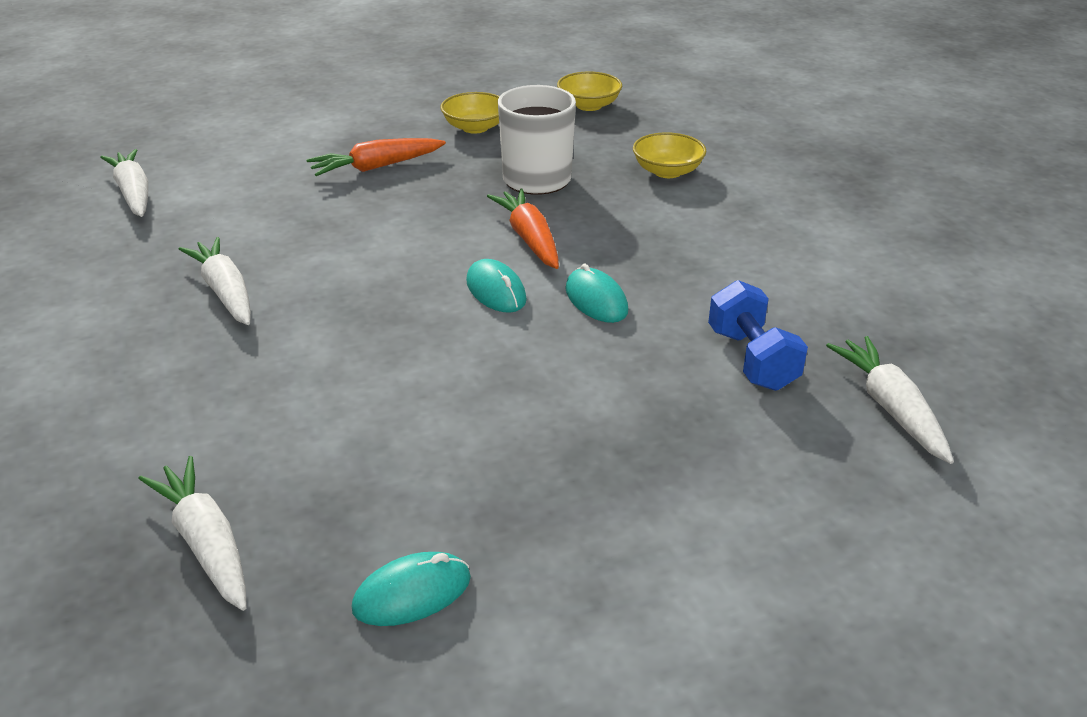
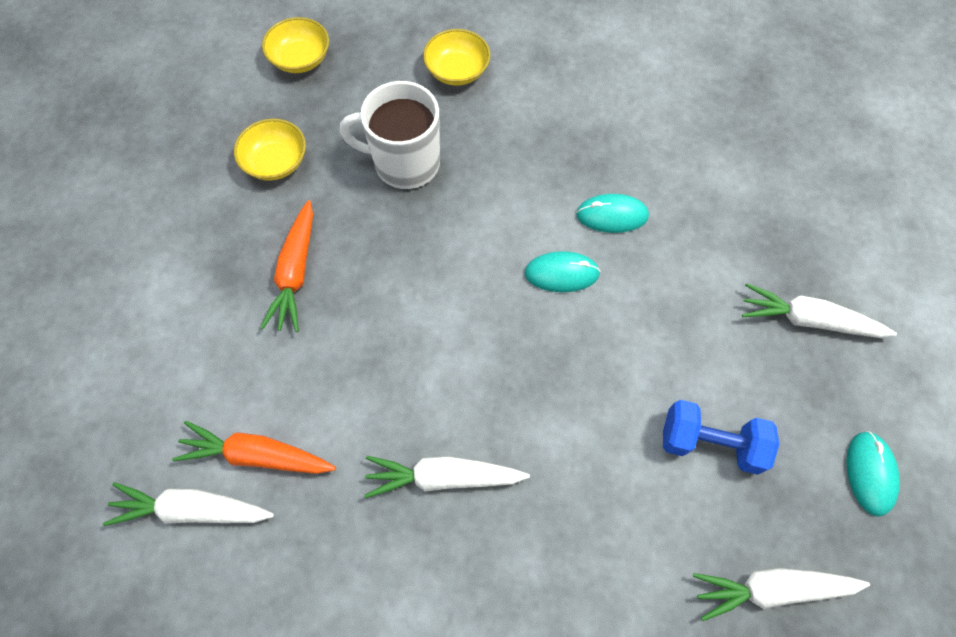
camera: 60 degrees left, 30 degrees up
orange carrot [487,188,559,269] -> orange carrot moved to [172,421,336,474]
blue dumbbell [708,280,808,391] -> blue dumbbell moved to [663,400,779,475]
white carrot [826,336,954,464] -> white carrot moved to [742,283,897,338]

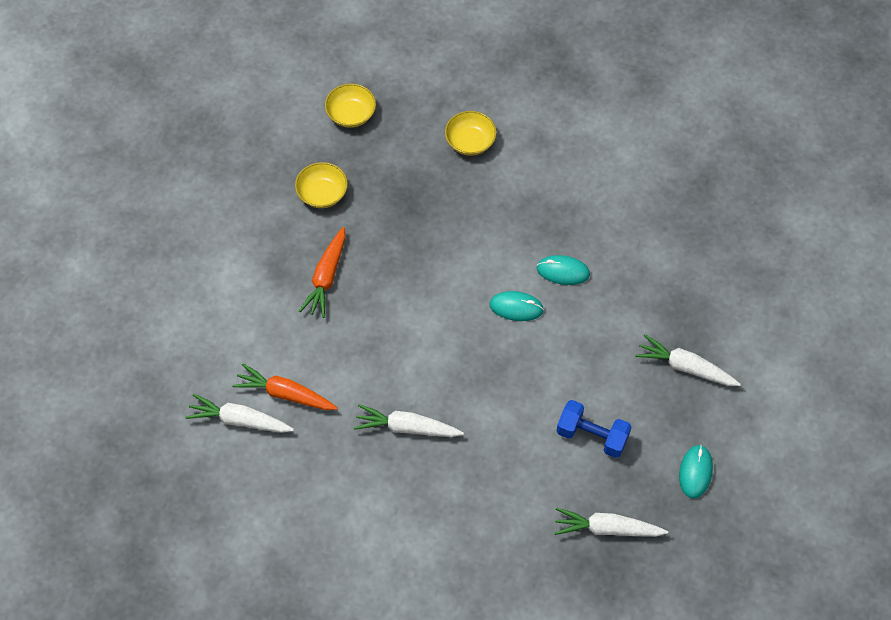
camera: 10 degrees right, 5 degrees down
white mug [340,81,440,189] -> none

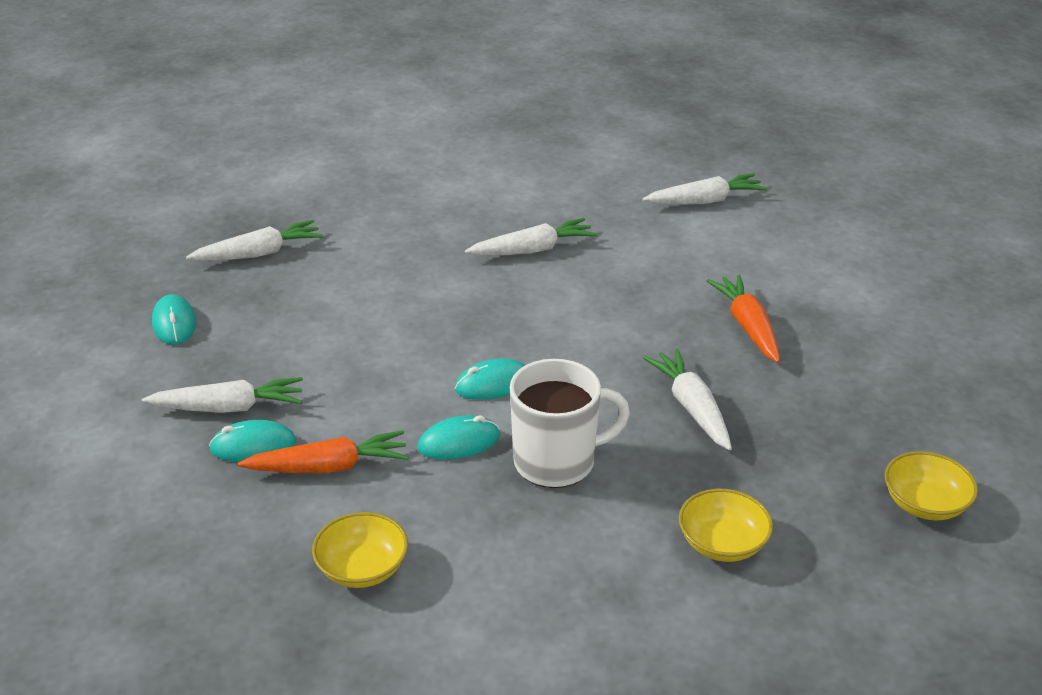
camera: 150 degrees right, 25 degrees down
orange carrot [232,363,338,410] -> orange carrot moved to [238,430,408,473]
yellow bowl [295,162,348,208] -> yellow bowl moved to [312,512,408,588]
blue dumbbell [557,400,631,458] -> none
none -> turquoise mouse [209,420,296,462]
none -> white mug [510,359,630,488]
none -> white carrot [643,348,732,450]

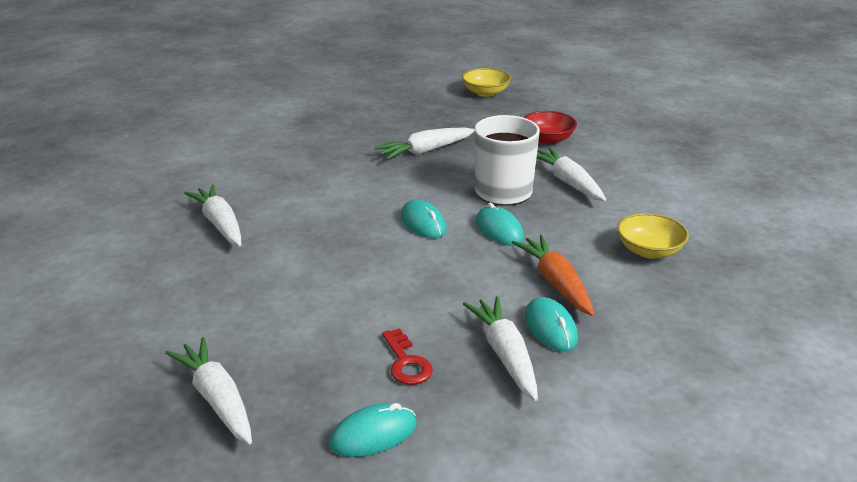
camera: 100 degrees left, 5 degrees down
white carrot [643,173,767,205] -> white carrot moved to [537,147,606,201]
yellow bowl [679,489,773,562] -> red bowl [523,111,577,144]
orange carrot [707,274,780,363] -> none
none -> red key [382,328,433,385]

